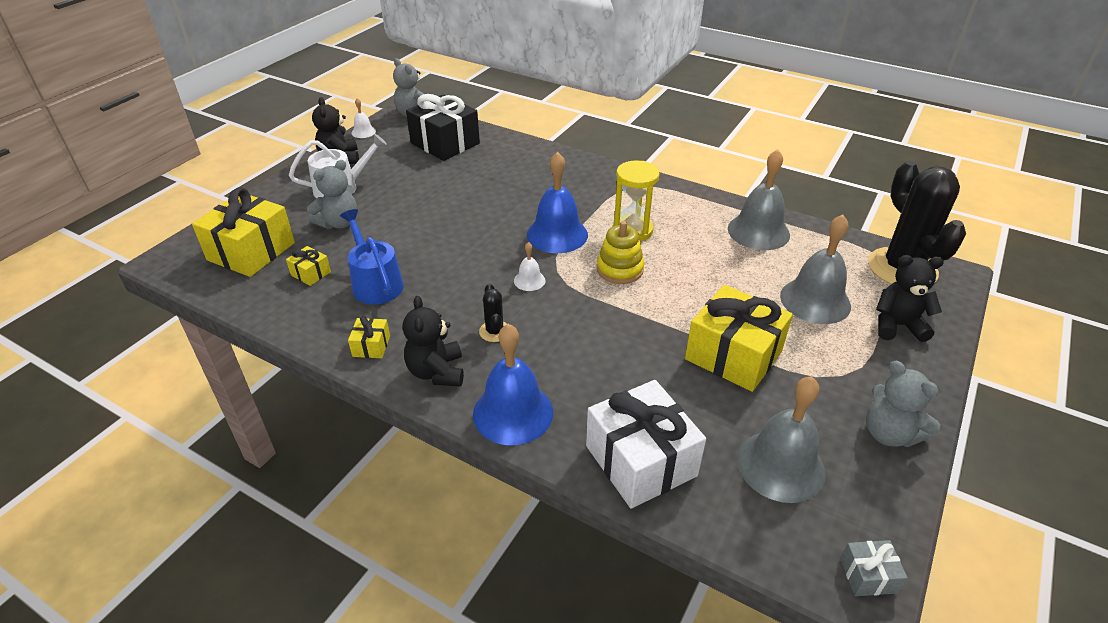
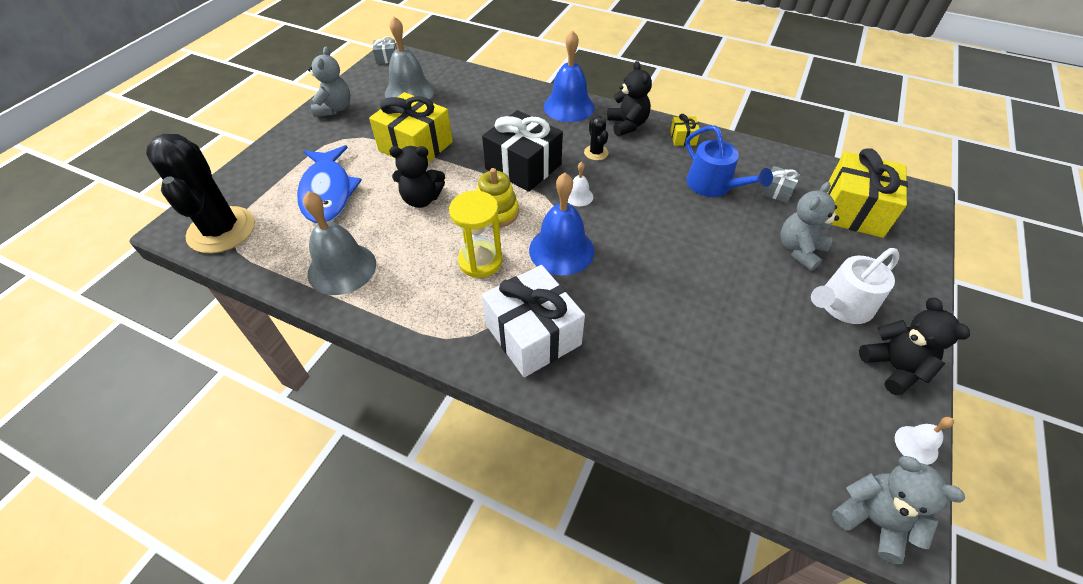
camera: 175 degrees right, 10 degrees up
yellow gift [286,246,331,286] -> grey gift [761,166,800,203]
black gift [406,94,480,161] -> black gift moved to [482,110,563,192]
white gift [586,380,706,509] -> white gift moved to [482,265,585,377]
grey bell [780,214,851,324] -> blue fish [297,145,362,223]
grey teddy bear [866,361,940,447] -> grey teddy bear turned 45 degrees clockwise [308,47,351,117]
black teddy bear [876,255,944,342] -> black teddy bear moved to [389,146,445,208]

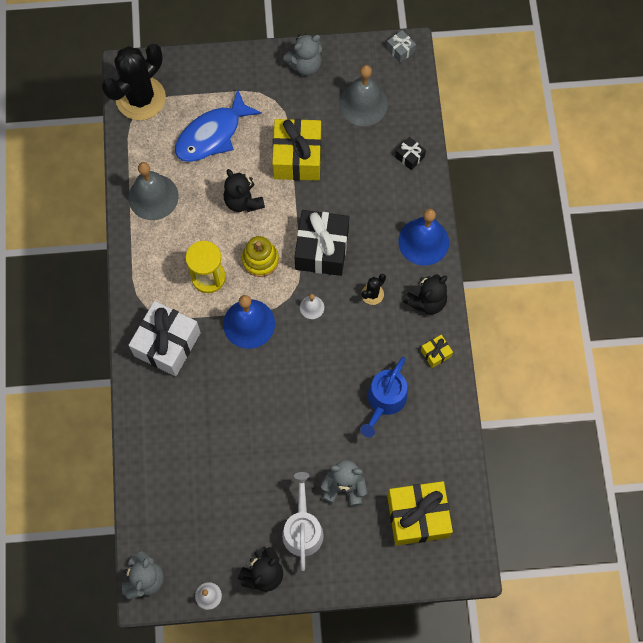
camera: 60 degrees right, 20 degrees up
grey gift [761,166,800,203] -> none
white watering can [811,248,899,324] -> white watering can turned 60 degrees clockwise [282,472,324,571]
none -> black gift [395,137,426,170]

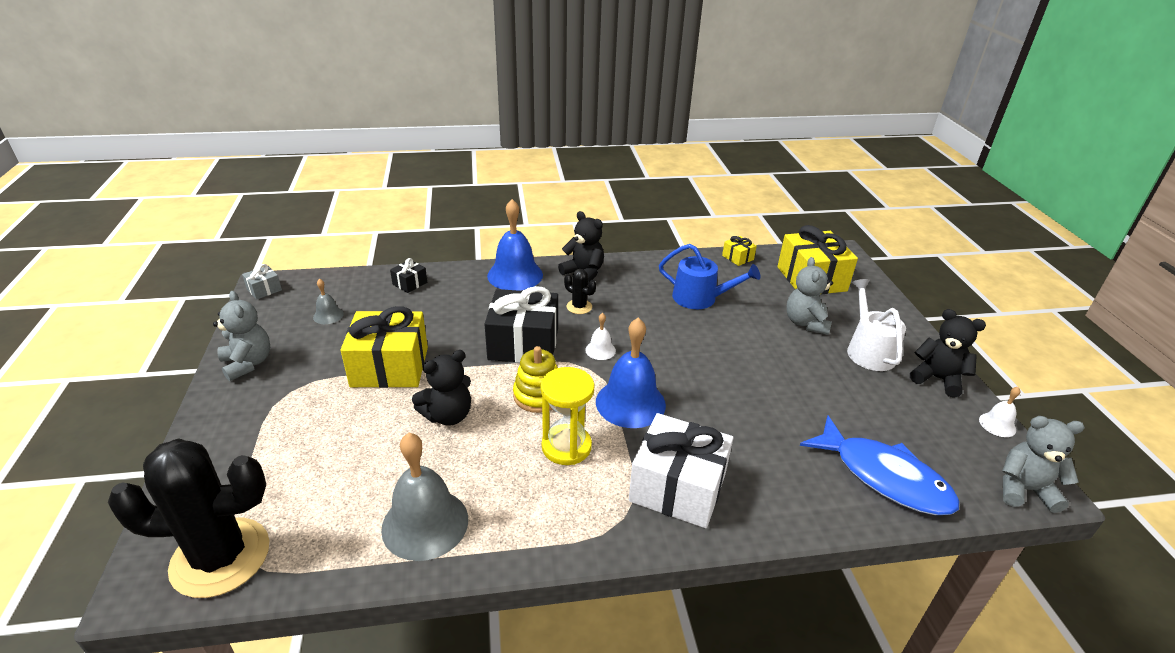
camera: 95 degrees left, 35 degrees down
black cactus [102,44,166,120] -> black cactus turned 45 degrees counterclockwise [108,438,270,598]
blue fish [175,89,262,162] -> blue fish moved to [800,415,960,515]
white watering can [282,472,324,571] -> white watering can turned 90 degrees clockwise [847,279,906,371]
grey bell [339,65,388,126] -> grey bell [313,279,344,324], size x0.48
yellow gift [421,335,453,368] -> yellow gift moved to [722,236,757,266]

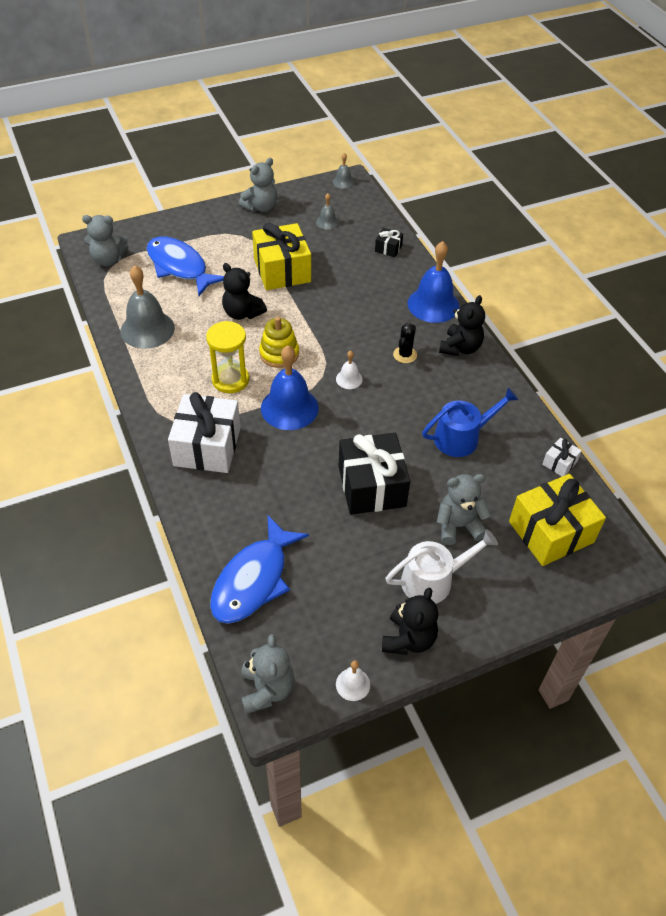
camera: 75 degrees right, 15 degrees up
black cactus [108,438,270,598] -> grey teddy bear [82,215,129,266]
grey gift [242,264,282,300] -> grey bell [333,153,354,189]
black gift [485,286,558,363] -> black gift moved to [339,433,410,515]
blue watering can [659,244,761,309] -> blue watering can turned 120 degrees counterclockwise [422,387,519,457]
yellow gift [722,236,757,266] -> white gift [542,438,582,476]
none -> blue fish [147,237,224,296]

